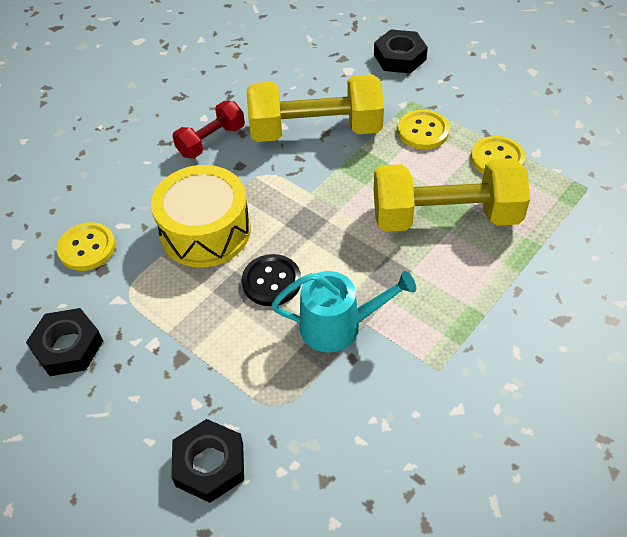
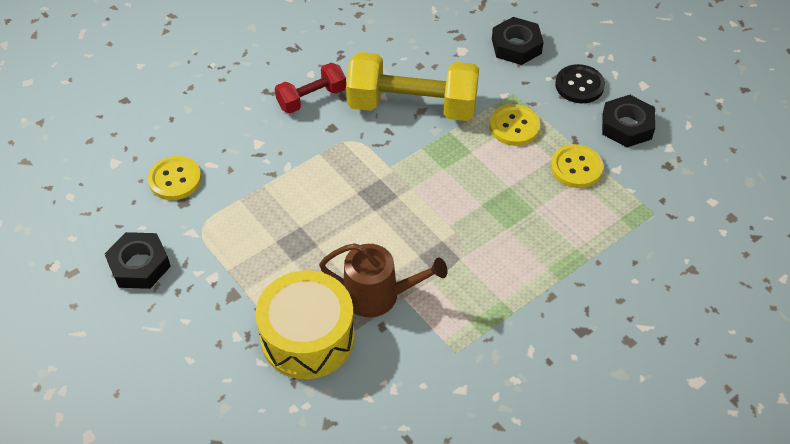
camera: 10 degrees right, 0 degrees up
yellow drum [151,165,251,267] -> yellow drum moved to [255,271,355,379]
black nut [171,419,244,503] -> black nut moved to [602,95,655,147]
black button [242,254,301,306] -> black button moved to [555,64,605,103]
turquoise watering can [272,271,416,352] -> brown watering can [319,243,448,317]
yellow dumbbell [374,158,530,232] -> none

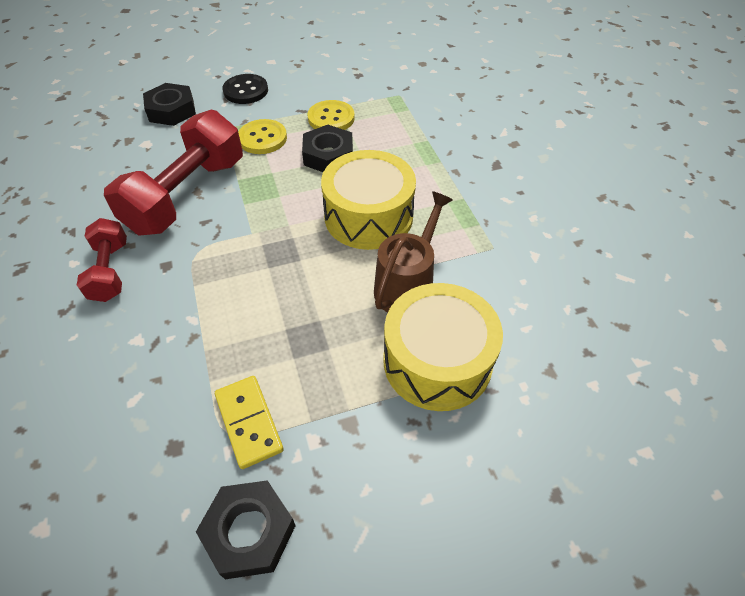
camera: 70 degrees left, 0 degrees up
yellow button [148,156,201,200] -> none
yellow dumbbell [346,52,479,121] -> red dumbbell [104,110,243,236]
black nut [602,95,655,147] -> black nut moved to [302,125,353,172]
none -> yellow domino [215,376,284,469]
none -> yellow drum [321,150,416,250]

